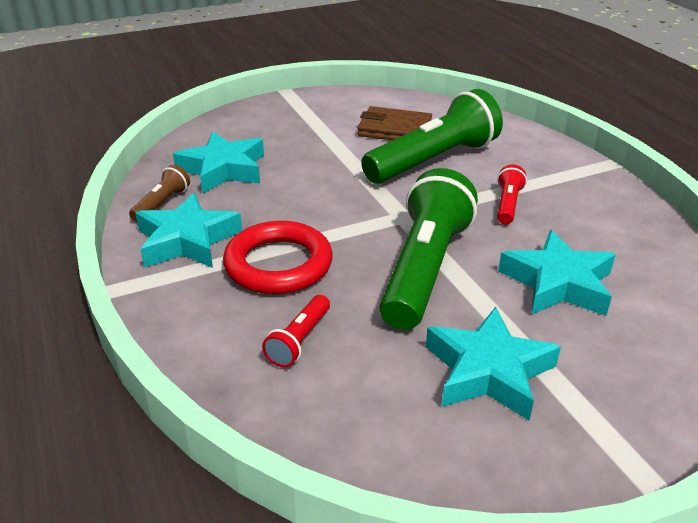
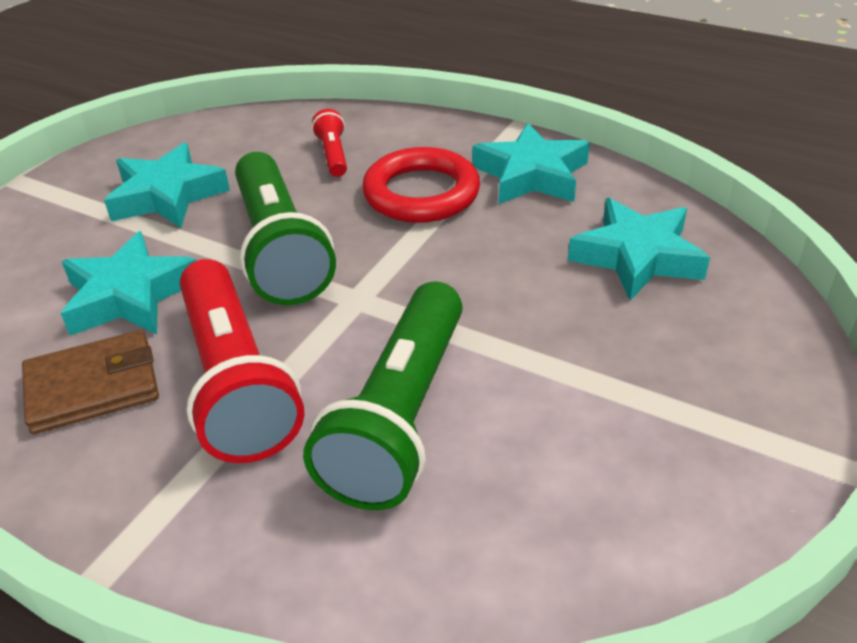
camera: 145 degrees right, 5 degrees up
brown flashlight [129,165,190,222] -> none
brown wallet [357,106,432,140] -> brown wallet moved to [22,330,159,434]
red flashlight [497,165,527,224] -> red flashlight [180,259,304,463], size x2.22

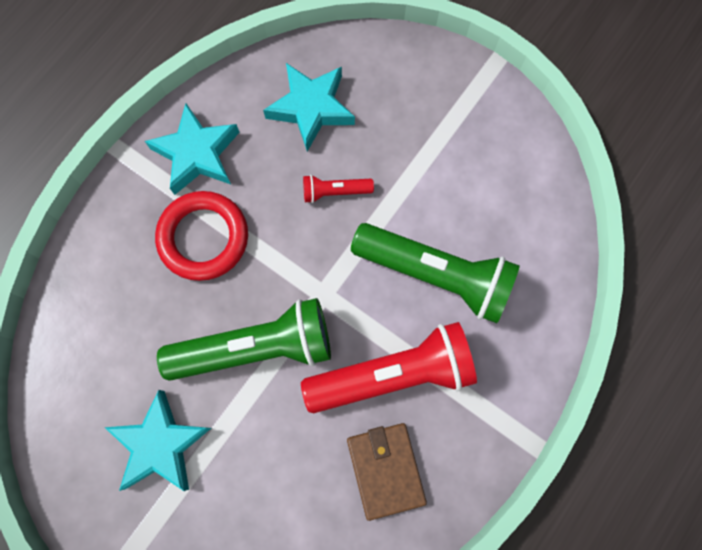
camera: 85 degrees left, 35 degrees up
turquoise star [61,231,196,336] -> none
red flashlight [312,109,347,177] -> red flashlight moved to [303,175,374,203]

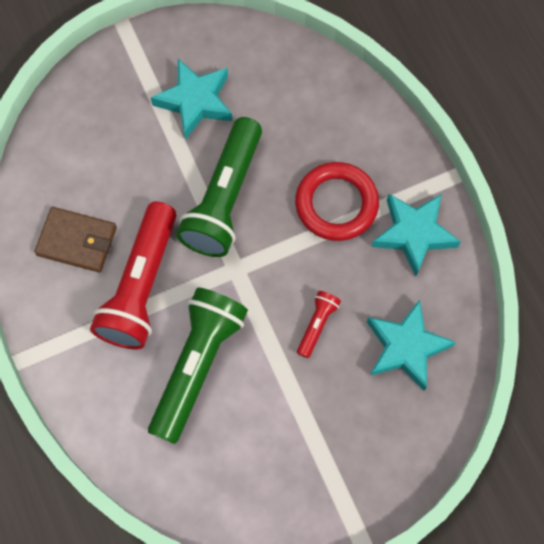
camera: 120 degrees right, 5 degrees down
green flashlight [351,223,520,323] -> green flashlight turned 150 degrees clockwise [148,288,248,444]

